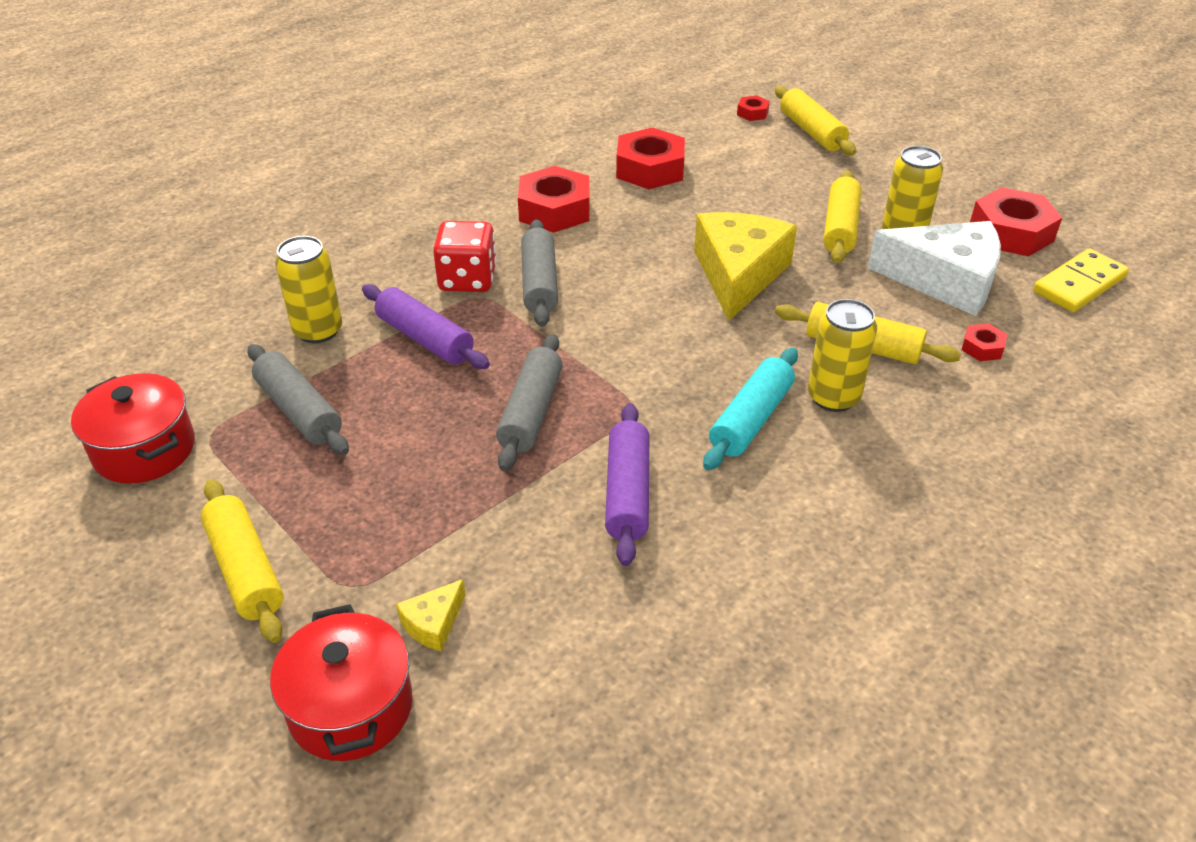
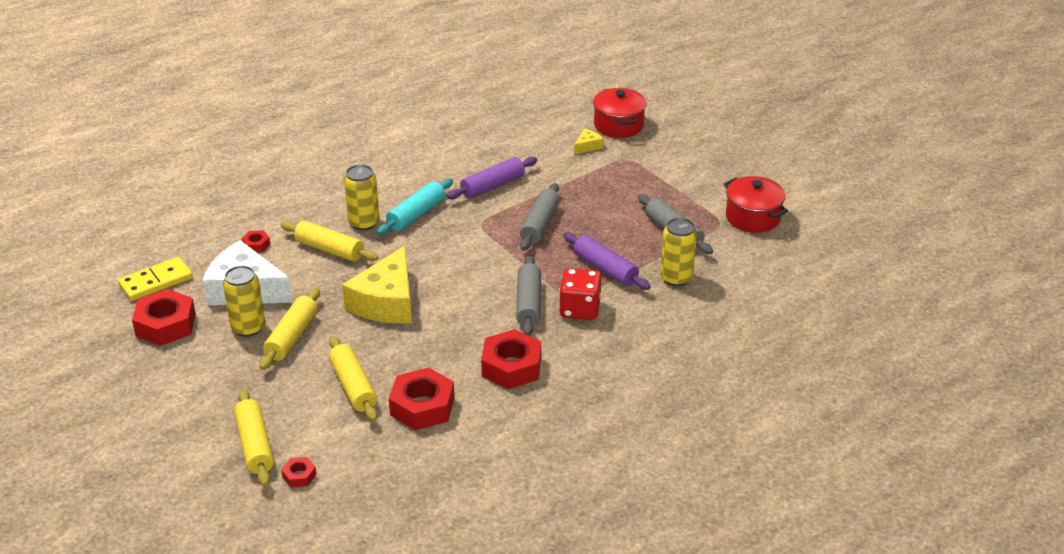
camera: 175 degrees left, 5 degrees down
yellow rolling pin [201,479,284,643] -> yellow rolling pin moved to [329,336,378,422]
purple rolling pin [605,403,649,566] -> purple rolling pin turned 45 degrees clockwise [447,157,537,199]

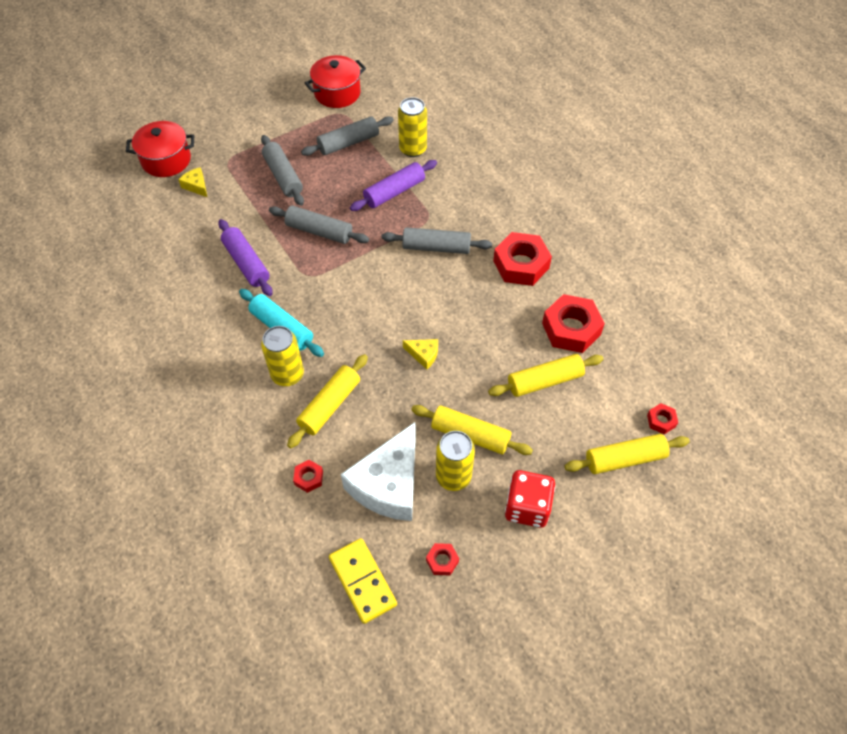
camera: 85 degrees left, 20 degrees up
red nut [132,289,196,346] -> red nut [426,543,459,576], size x0.47
yellow cheese [342,246,412,324] -> yellow cheese [403,339,438,369], size x0.43
red dice [559,268,601,320] -> red dice moved to [505,470,555,528]
none -> grey rolling pin [261,135,304,206]

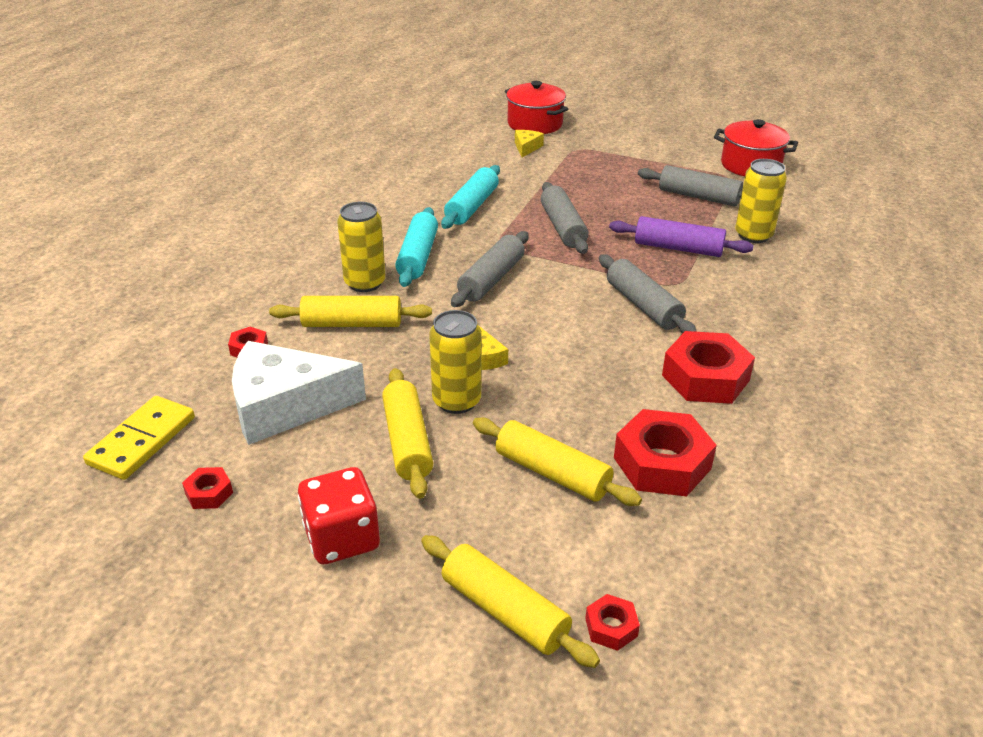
camera: 55 degrees right, 20 degrees down
purple rolling pin [218,219,273,296] -> turquoise rolling pin [441,165,500,229]
grey rolling pin [261,135,304,206] -> grey rolling pin moved to [451,231,528,307]
yellow can [436,431,475,491] -> yellow can moved to [429,310,481,414]

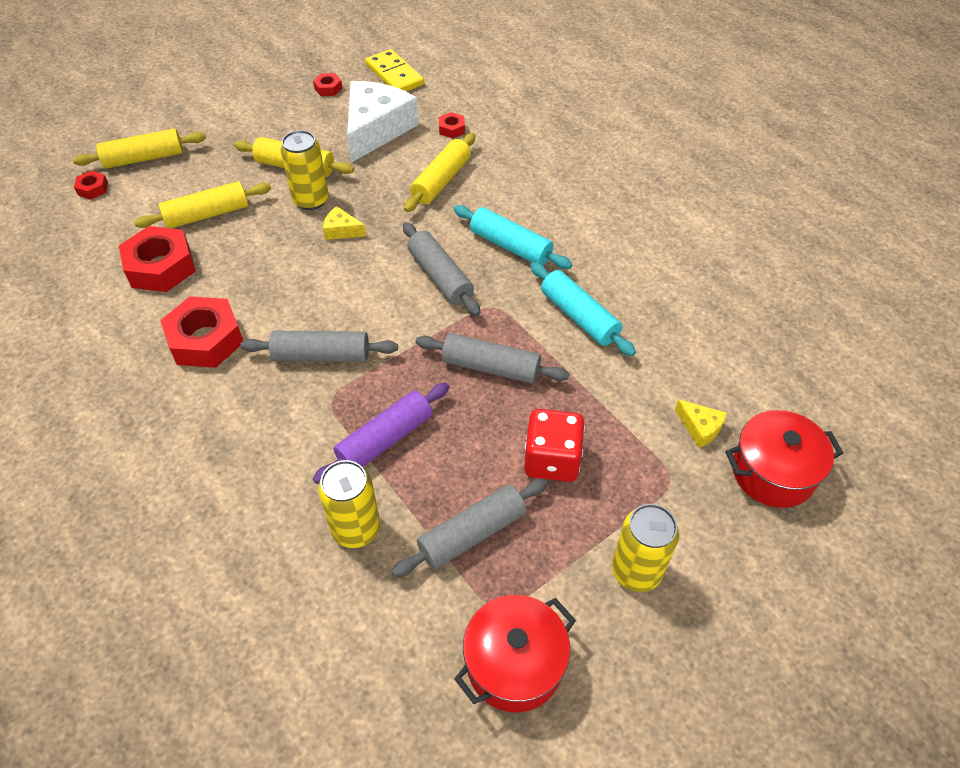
camera: 120 degrees right, 15 degrees up
red dice [298,467,380,565] -> red dice moved to [524,409,585,482]
yellow can [337,202,386,292] -> yellow can moved to [612,504,679,592]

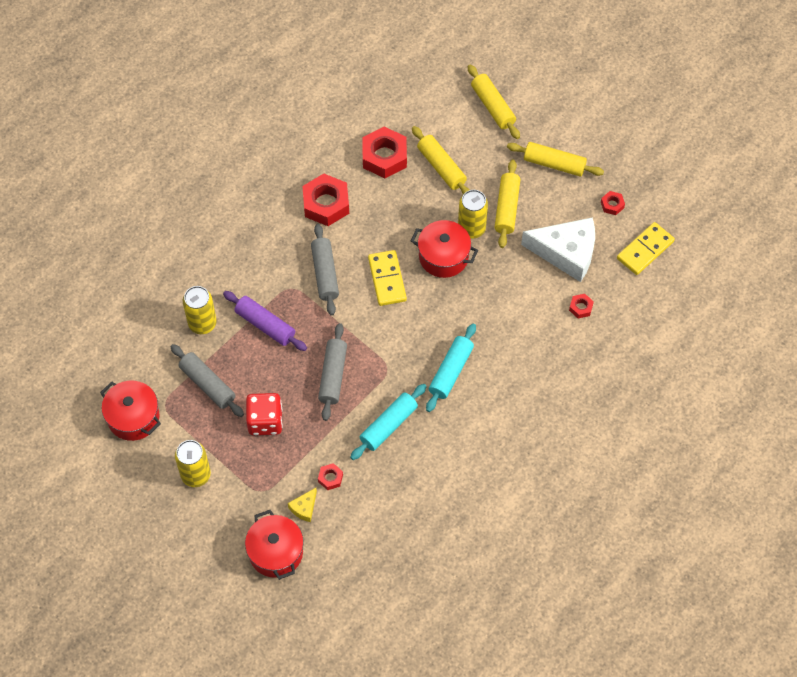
camera: 80 degrees right, 10 degrees up
red nut [74,171,108,199] -> red nut moved to [318,463,343,490]
yellow cheese [323,206,366,240] -> red pot [411,220,478,278]
grey rolling pin [403,222,481,316] -> none
yellow rolling pin [404,133,476,212] -> yellow rolling pin moved to [507,142,604,176]
none -> yellow domino [368,250,407,306]

